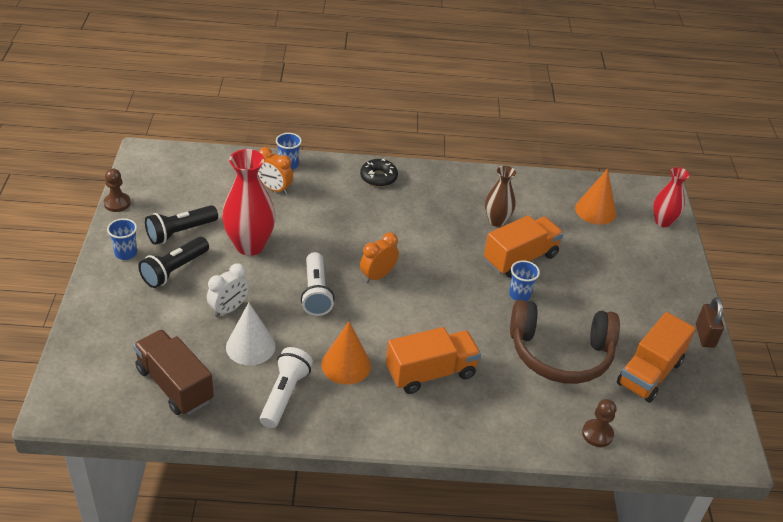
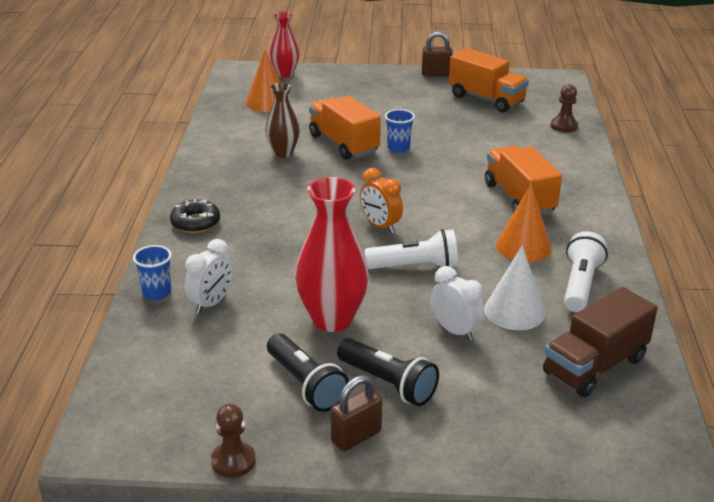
camera: 85 degrees left, 10 degrees down
blue cup [107,218,137,260] -> brown padlock [330,375,382,451]
orange clock [258,147,293,195] -> white clock [184,239,233,314]
white flashlight [260,347,313,428] -> white flashlight turned 90 degrees clockwise [564,231,608,312]
brown headphones [510,300,620,384] -> none

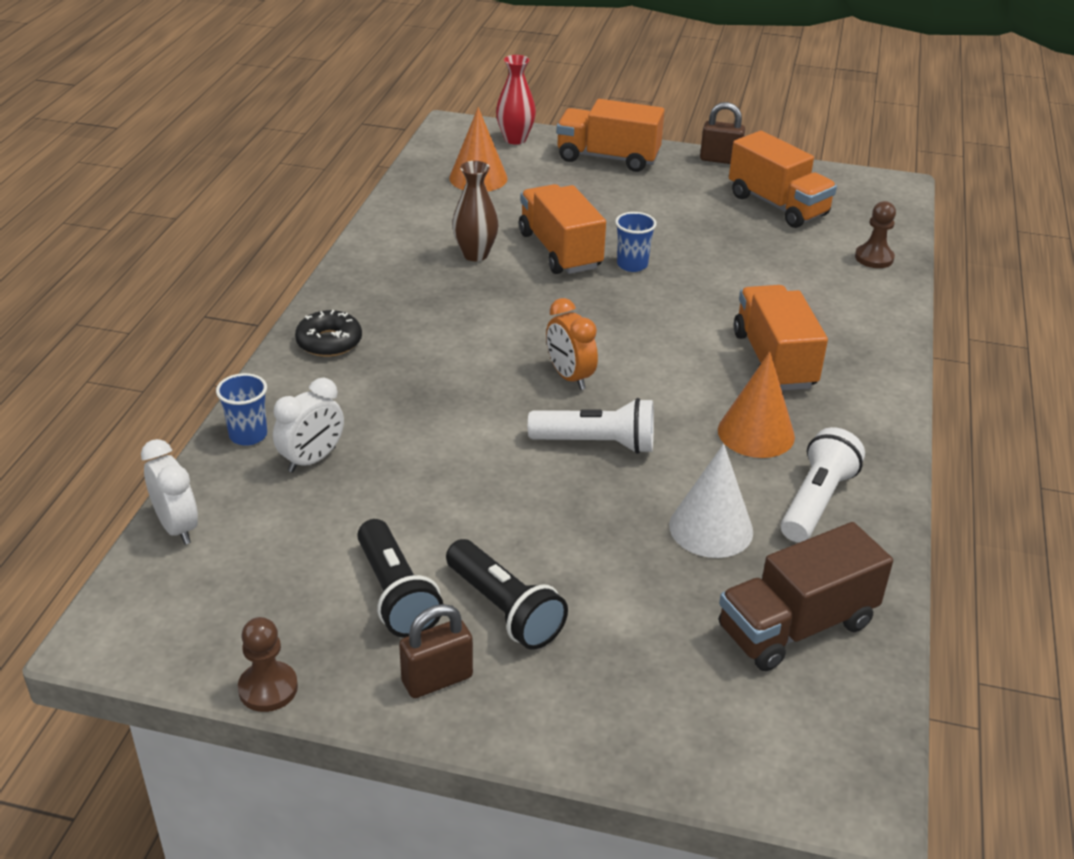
camera: 10 degrees right, 5 degrees up
red vase [295,177,369,332] -> none
white clock [430,266,484,341] -> white clock moved to [141,439,198,545]
none -> orange truck [557,99,665,172]

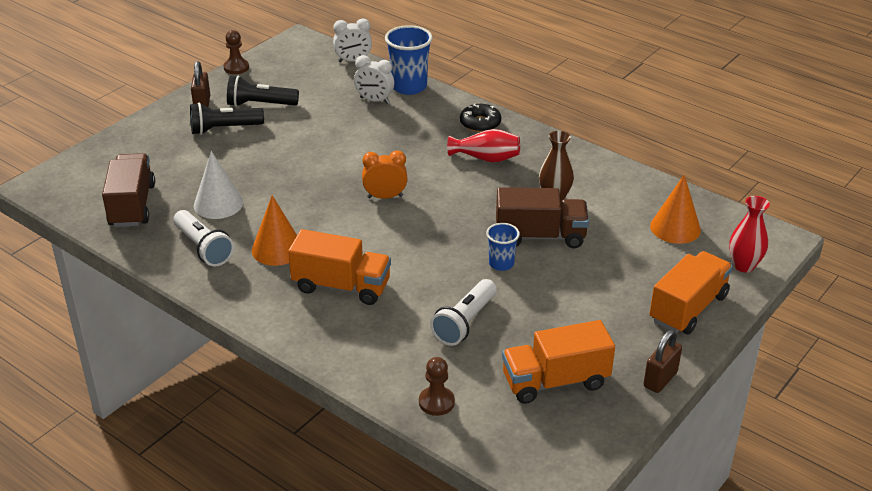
camera: 115 degrees right, 0 degrees up
blue cup [216,373,267,446] -> blue cup [385,25,433,95], size x1.73
white clock [273,378,344,473] -> white clock turned 45 degrees counterclockwise [354,55,394,104]
orange truck [519,184,606,274] -> brown truck [496,187,589,248]
white flashlight [528,398,654,454] -> white flashlight moved to [430,279,497,346]
none -> red vase [447,129,520,163]

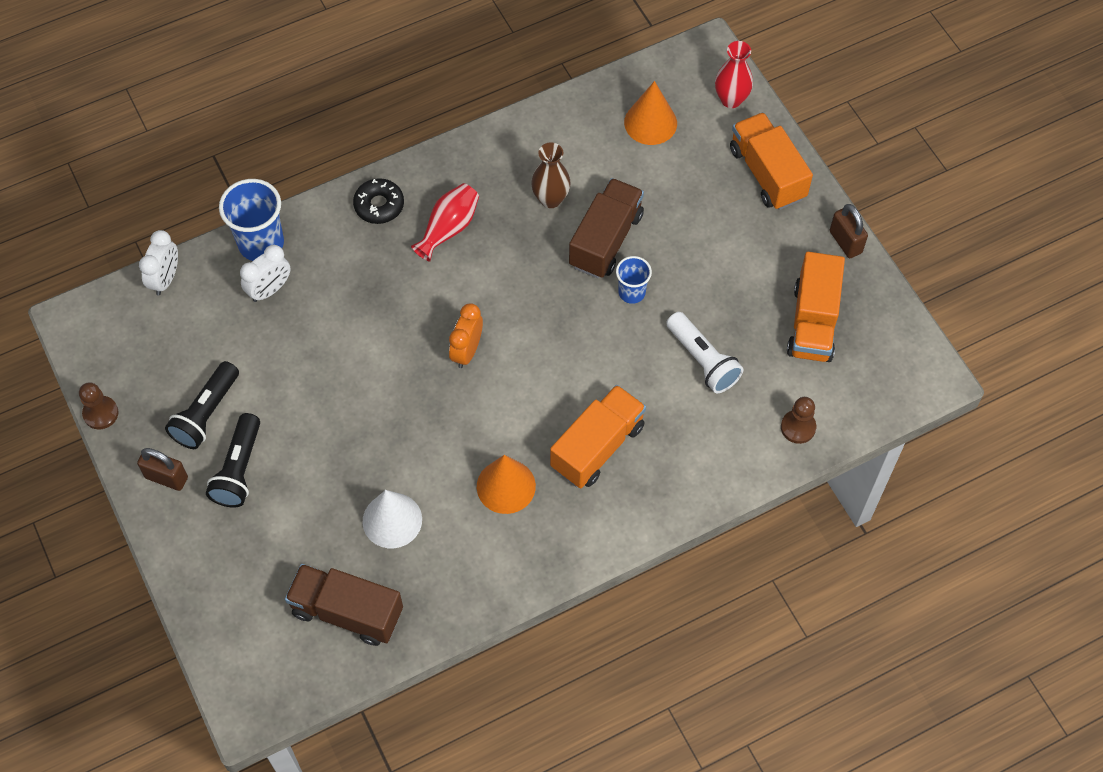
camera: 65 degrees left, 25 degrees up
white flashlight [173,210,234,267] -> none

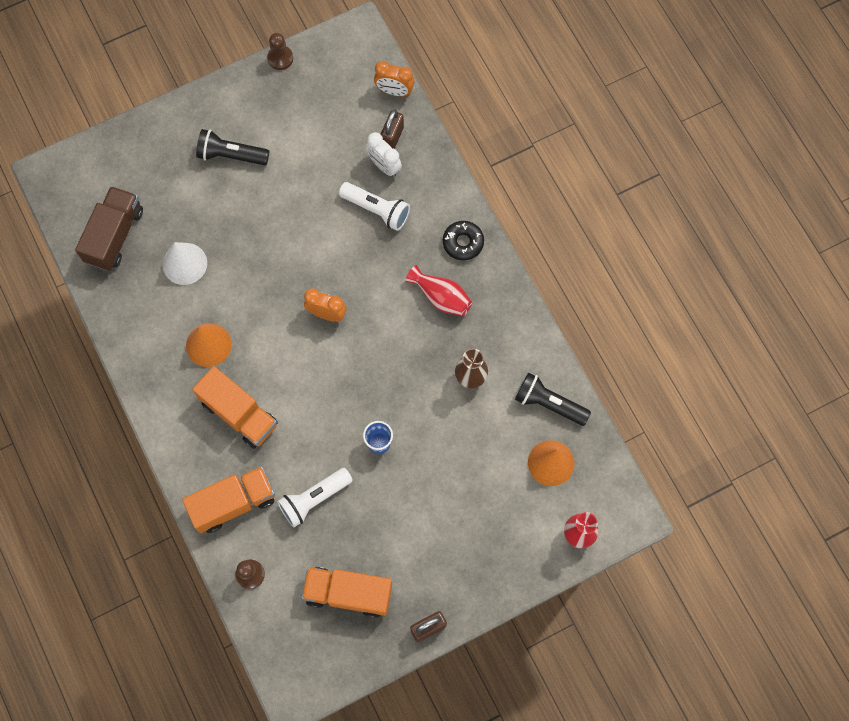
camera: 90 degrees right, 10 degrees up
brown padlock [137,448,188,491] -> brown padlock moved to [380,110,404,149]
white clock [139,230,178,296] -> orange clock [374,61,415,96]
black flashlight [165,361,239,449] -> black flashlight moved to [515,373,591,426]
blue cup [219,179,284,261] -> none
brown truck [569,178,644,278] -> none
orange truck [730,112,813,210] -> orange truck moved to [182,466,275,533]
none -> white flashlight [339,182,410,231]

